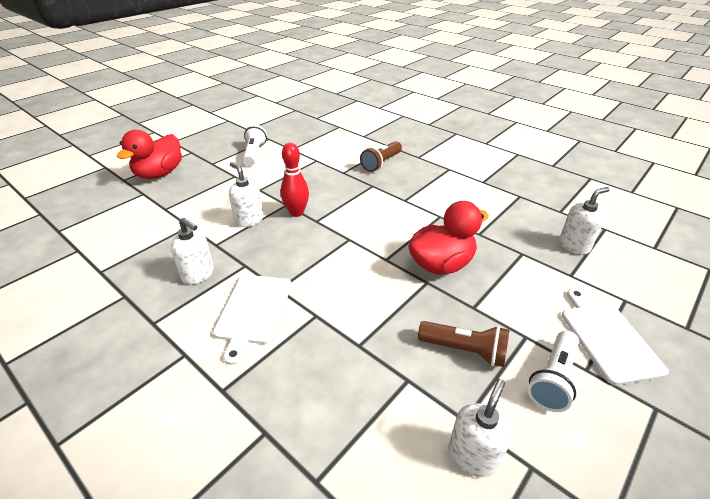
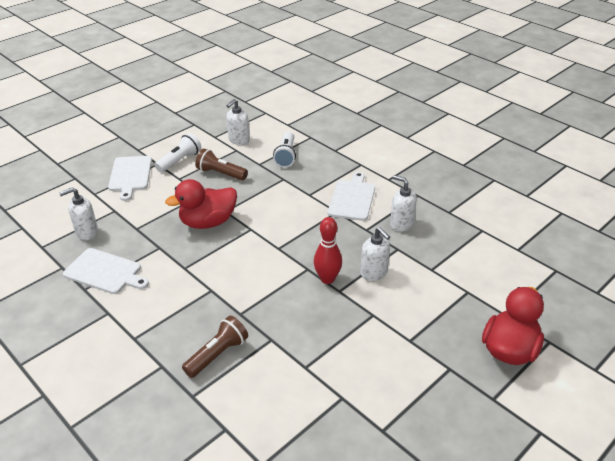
camera: 175 degrees left, 0 degrees up
white flashlight [243,124,267,166] -> white flashlight moved to [273,132,296,168]
none -> white cutting board [63,248,149,294]

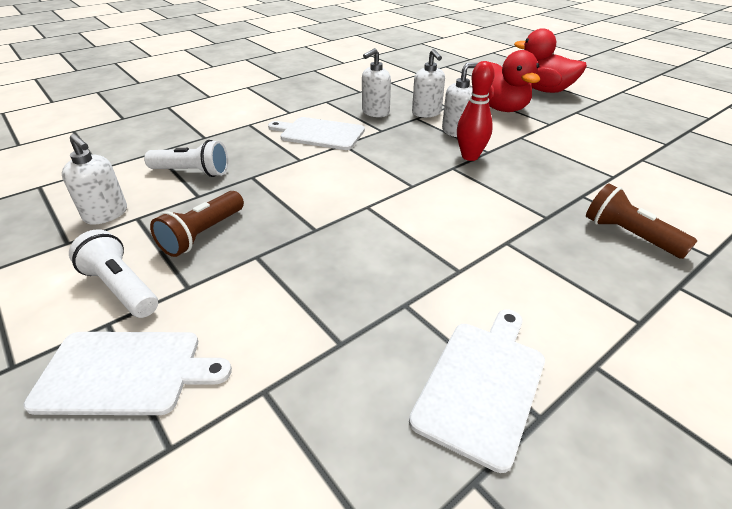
camera: 85 degrees left, 0 degrees up
white soap dispenser [59,188,98,240] -> white soap dispenser moved to [412,49,445,118]
red duck [165,179,237,229] -> red duck moved to [488,50,540,112]

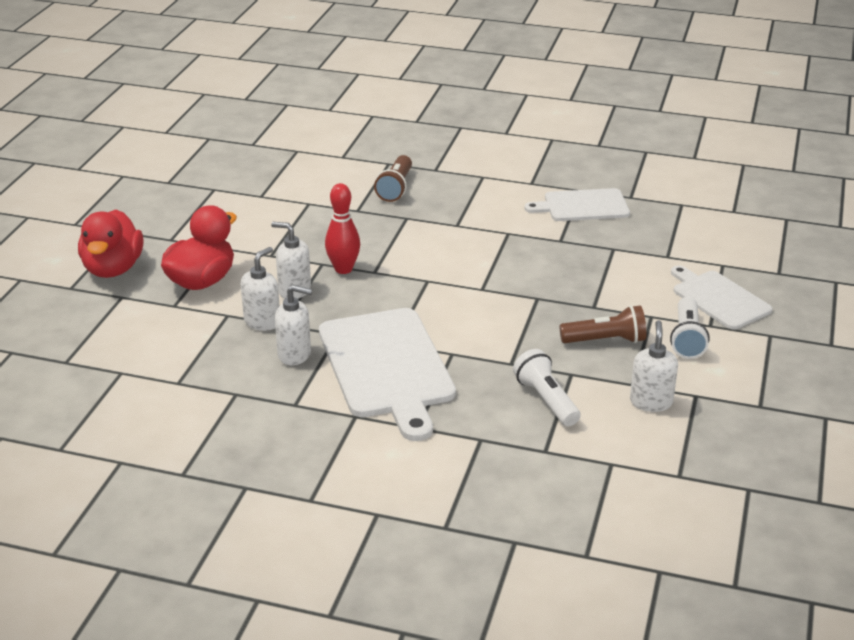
camera: 125 degrees left, 5 degrees down
white cutting board [268,117,365,150] -> white cutting board [319,308,456,441], size x1.68

